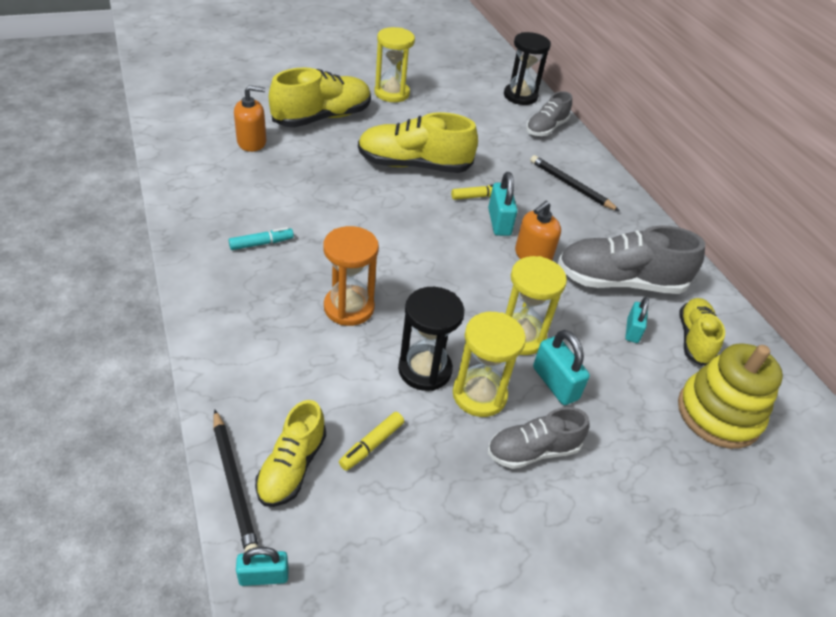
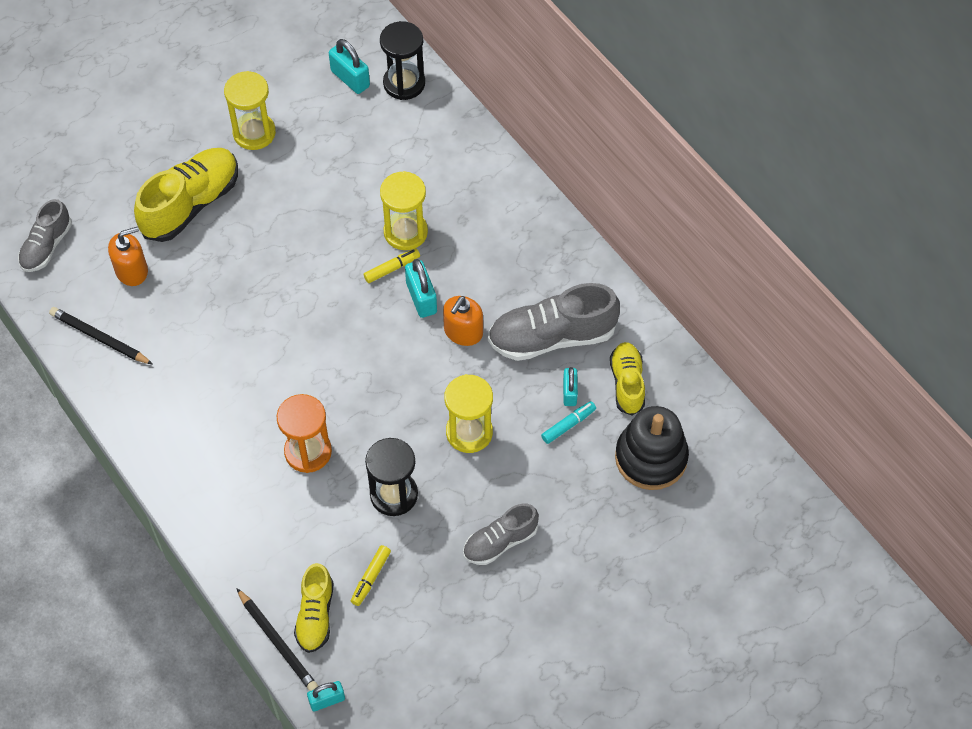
camera: 10 degrees left, 15 degrees up
turquoise marker [229,227,294,250] -> turquoise marker moved to [541,401,596,444]
yellow shoe [358,112,478,173] -> none
yellow hourglass [453,312,526,417] -> yellow hourglass moved to [380,171,428,250]
grey shoe [526,91,572,136] -> grey shoe moved to [18,199,72,272]
black pencil [530,155,620,211] -> black pencil moved to [49,307,153,365]
turquoise padlock [533,330,590,405] -> turquoise padlock moved to [329,39,370,94]
yellow stacking toy [678,343,783,449] -> black stacking toy [615,406,689,490]

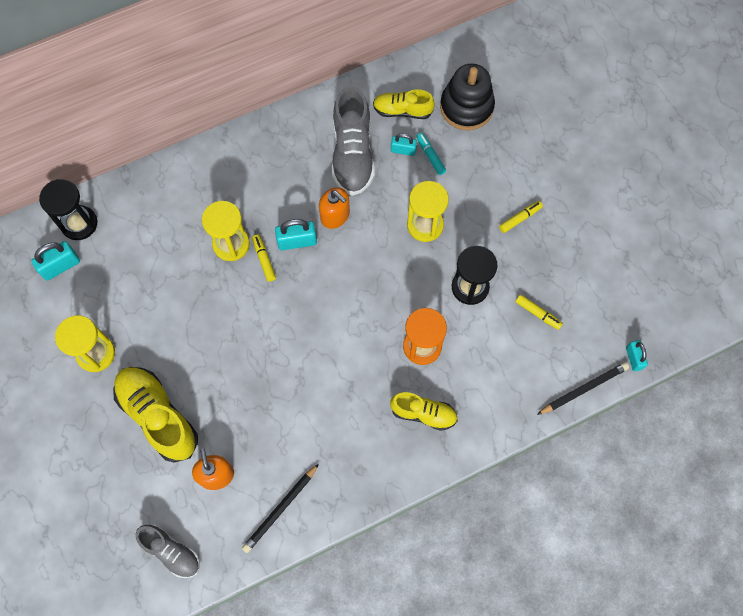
camera: 80 degrees left, 10 degrees up
yellow shoe [294,563,333,653] -> yellow shoe moved to [390,392,458,431]
grey shoe [463,504,539,565] -> yellow marker [499,201,543,233]

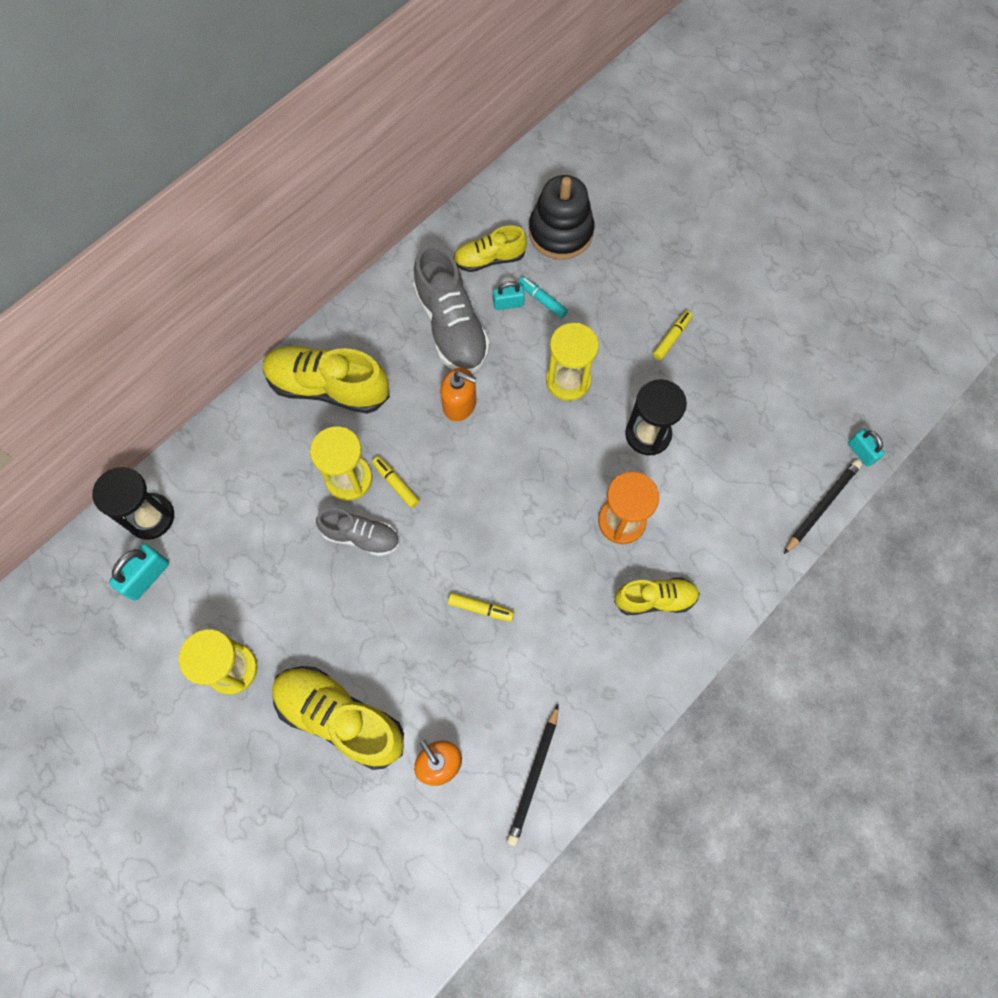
camera: 20 degrees left, 0 degrees up
grey shoe [136,525,200,578] -> grey shoe moved to [316,508,400,556]
turquoise padlock [275,219,317,250] -> none
yellow marker [515,294,563,330] -> yellow marker moved to [448,593,514,622]
none -> yellow shoe [263,346,390,414]

